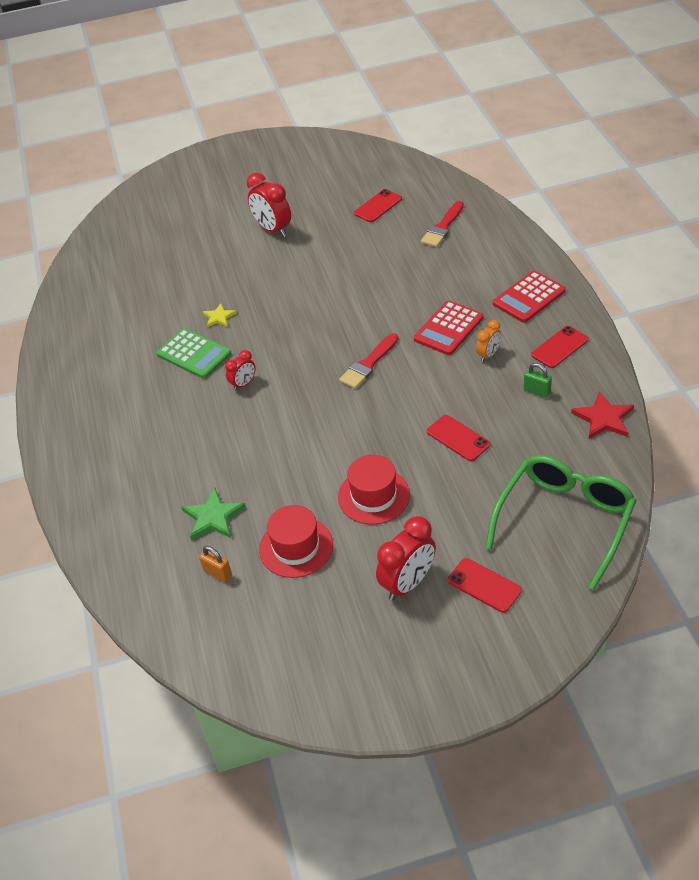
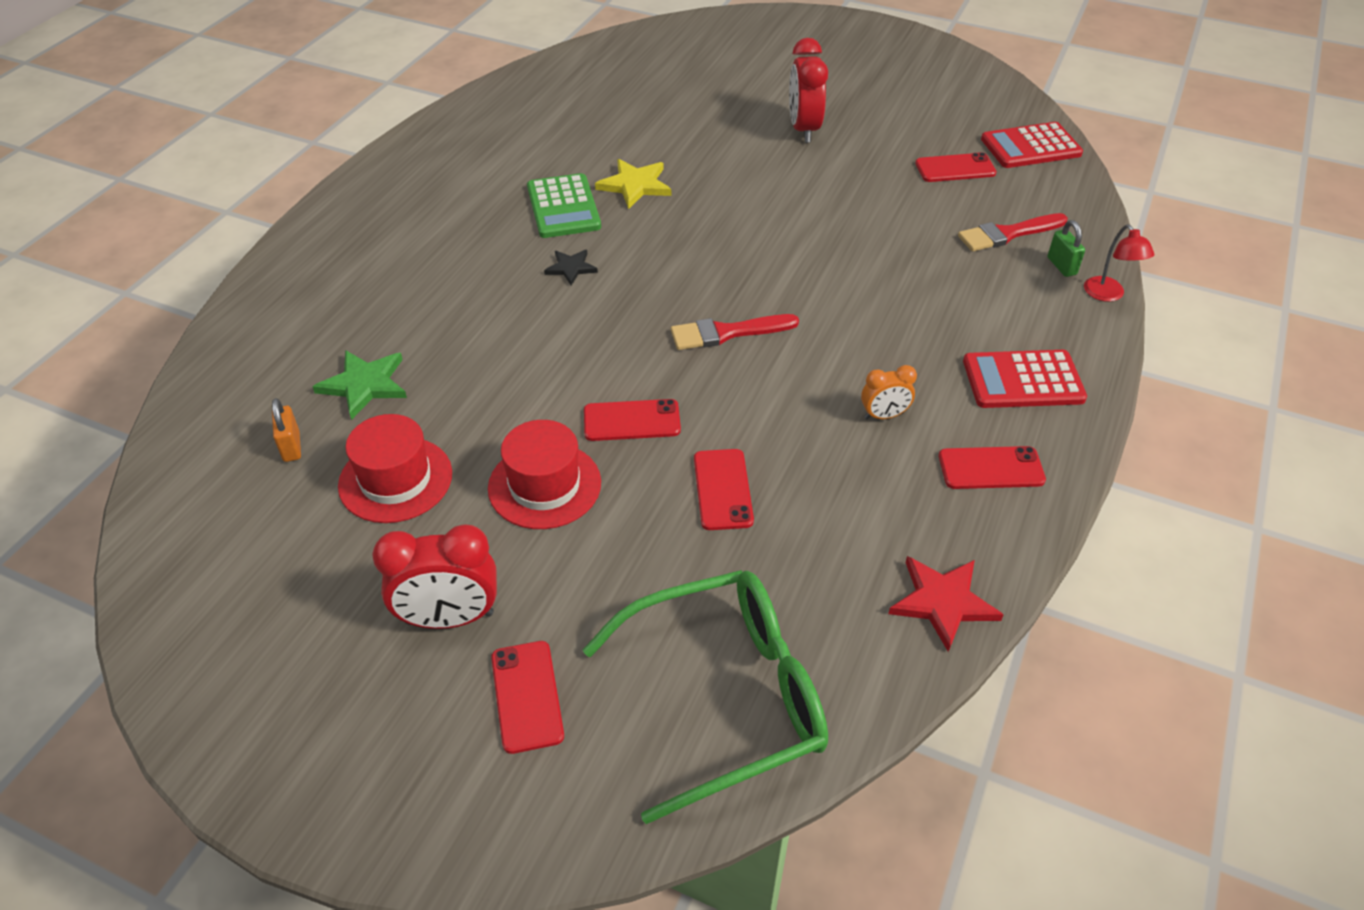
camera: 35 degrees right, 0 degrees up
yellow star [203,303,237,327] -> yellow star [595,159,671,209], size x1.58
red clock [225,350,256,391] -> black star [544,250,598,285]
red calculator [414,300,483,355] -> red calculator moved to [981,122,1083,168]
green padlock [523,363,552,398] -> green padlock moved to [1048,220,1085,277]
none -> red phone [584,399,681,441]
none -> red lamp [1084,225,1155,302]

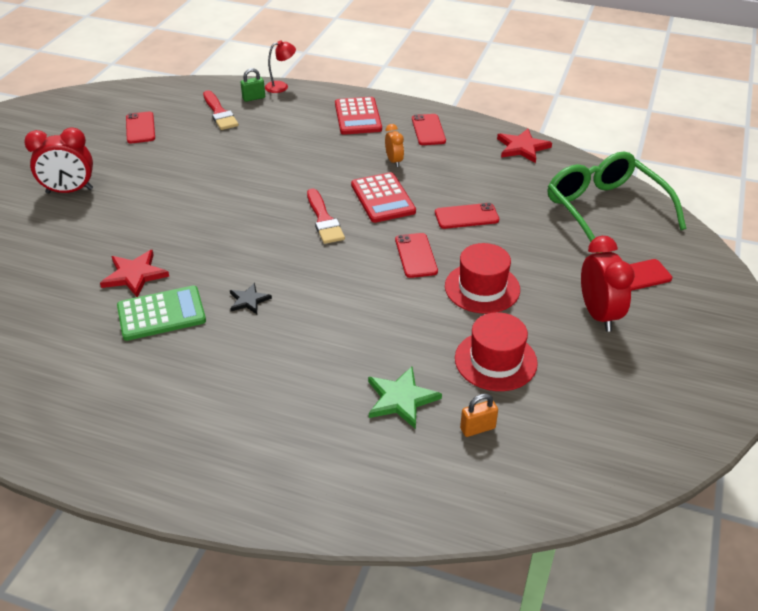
camera: 95 degrees left, 5 degrees down
yellow star [595,159,671,209] -> red star [100,250,169,297]
red calculator [981,122,1083,168] -> red calculator moved to [351,172,416,223]

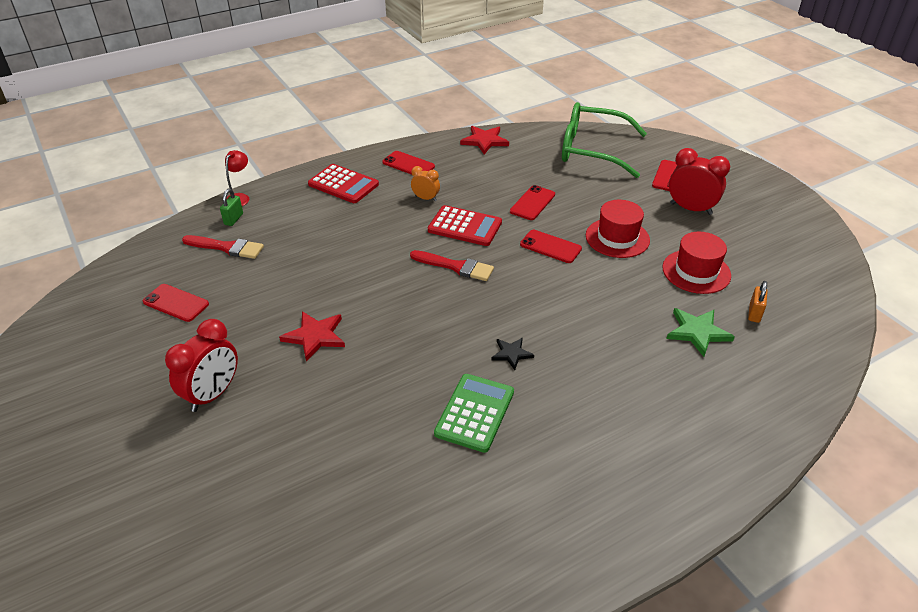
camera: 50 degrees left, 0 degrees up
red star [100,250,169,297] -> red star moved to [279,311,345,362]

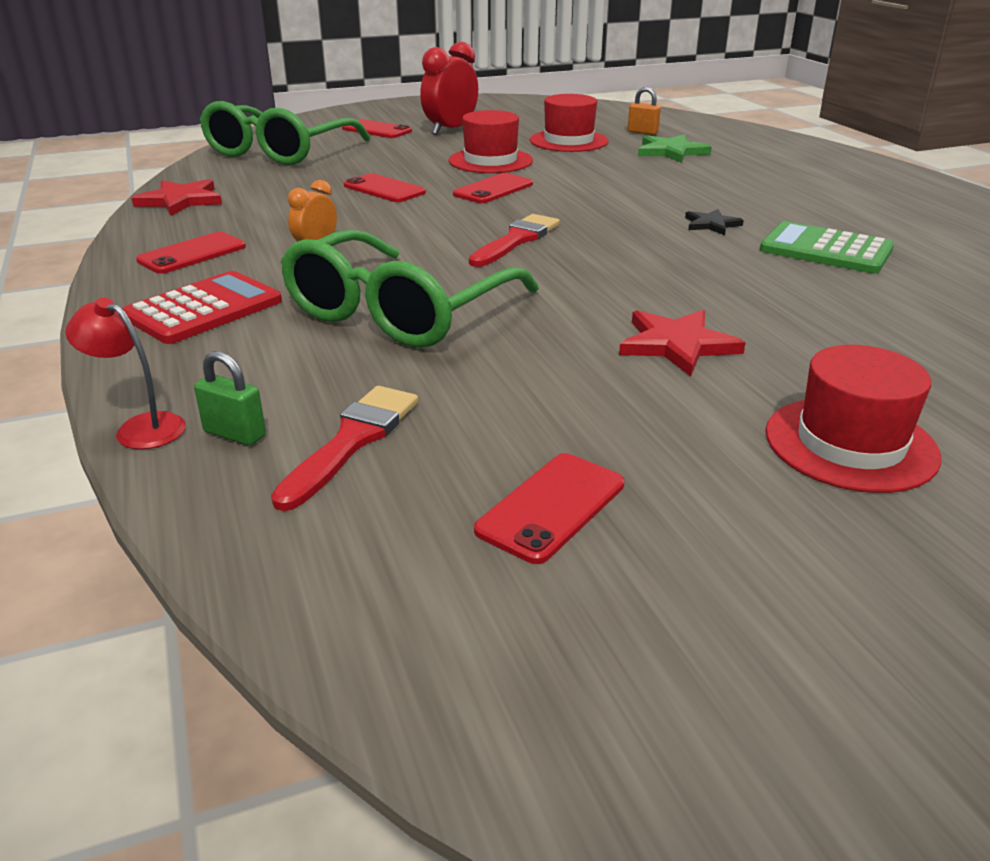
camera: 80 degrees left, 10 degrees down
red clock [165,319,238,412] -> red hat [766,345,941,493]
red calculator [428,205,502,246] -> none
none -> green glasses [280,229,539,348]

